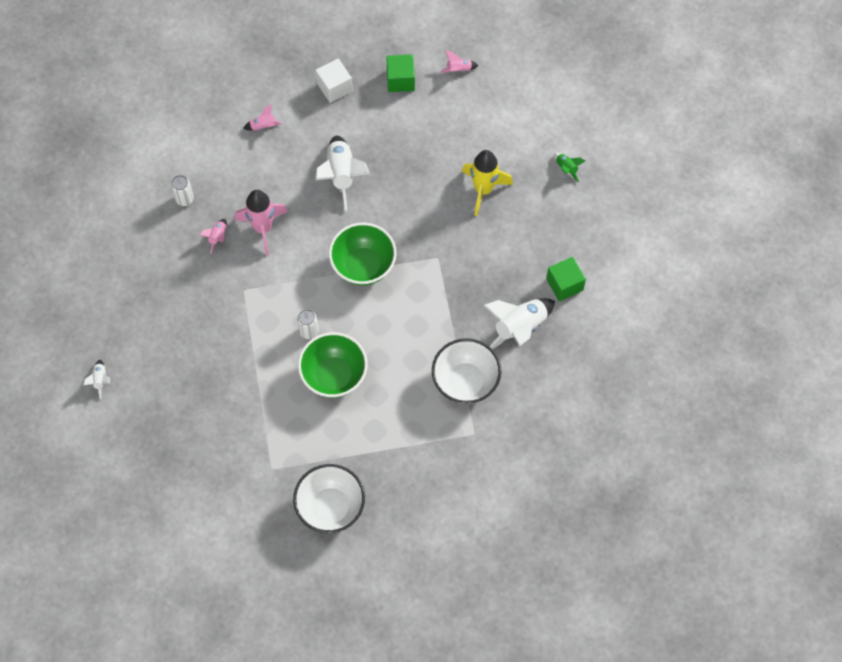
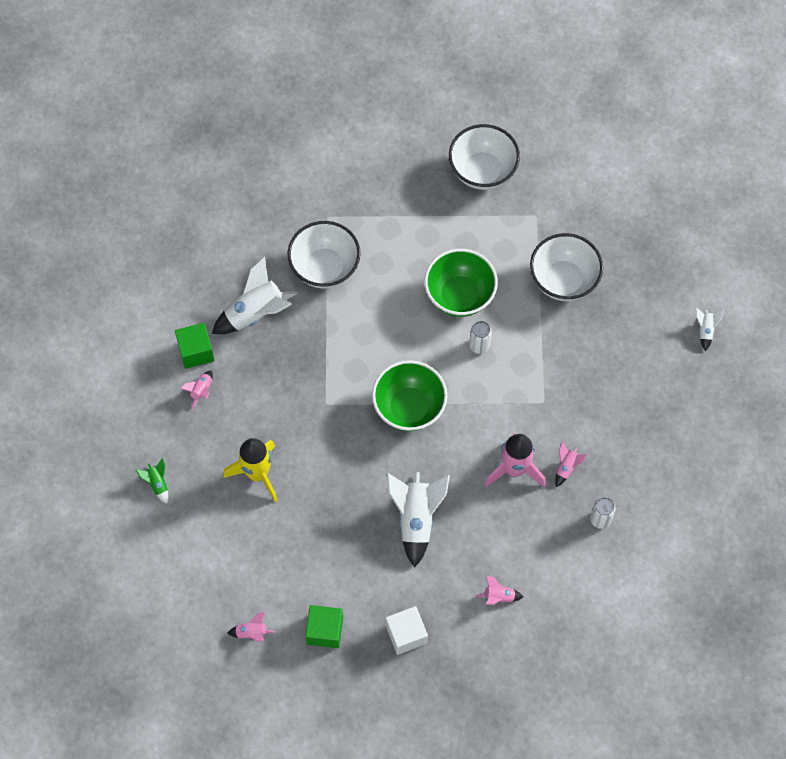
camera: 170 degrees left, 0 degrees up
none -> pink rocket [181,371,213,410]
none -> white bowl [530,233,603,301]

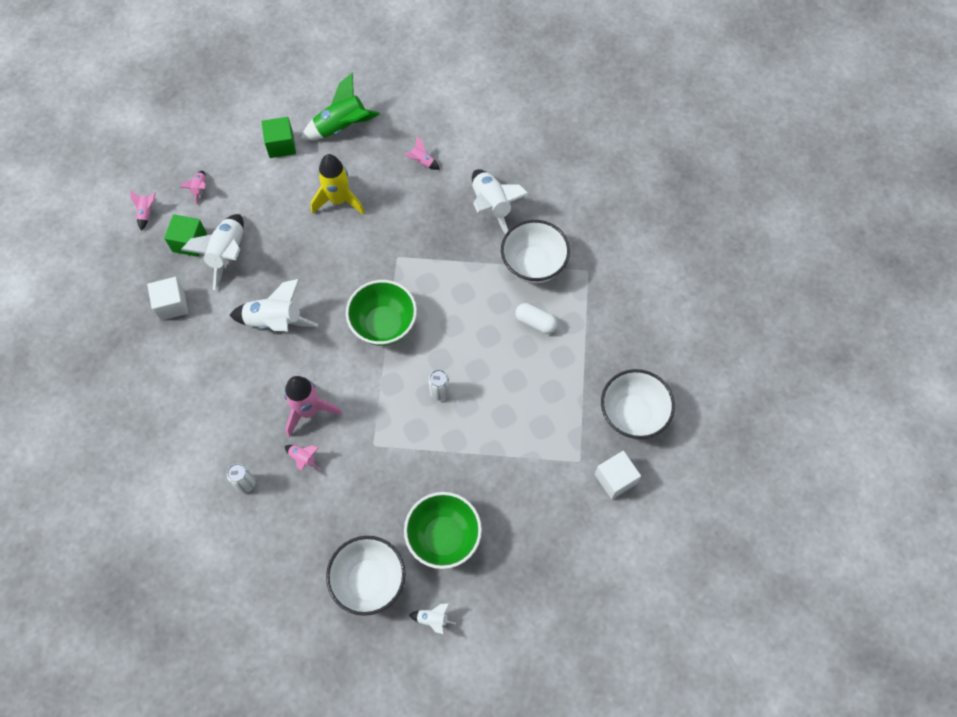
camera: 95 degrees right, 0 degrees up
green rocket [136,458,168,504] -> green rocket [301,73,380,140], size x2.11
green cube [175,323,215,369] -> green cube moved to [262,117,296,158]
green bowl [424,249,498,317] -> green bowl moved to [404,492,482,569]
pink rocket [476,575,523,605] -> pink rocket moved to [130,190,156,231]
white bowl [530,233,603,301] -> white bowl moved to [326,536,405,616]
none -> white rocket [181,214,244,290]
none -> white capsule [515,303,557,334]
none -> white cube [595,451,641,499]

